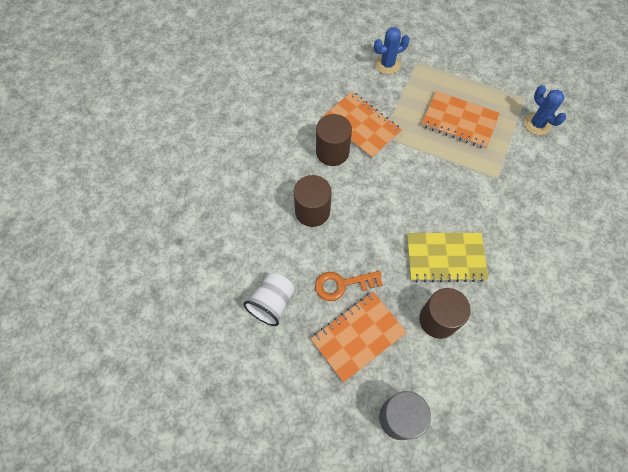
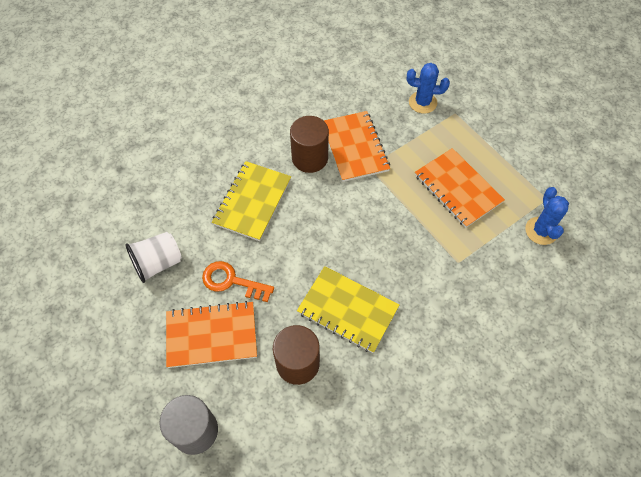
camera: 30 degrees right, 5 degrees down
brown cylinder [294,175,332,227] -> yellow notebook [212,161,291,241]

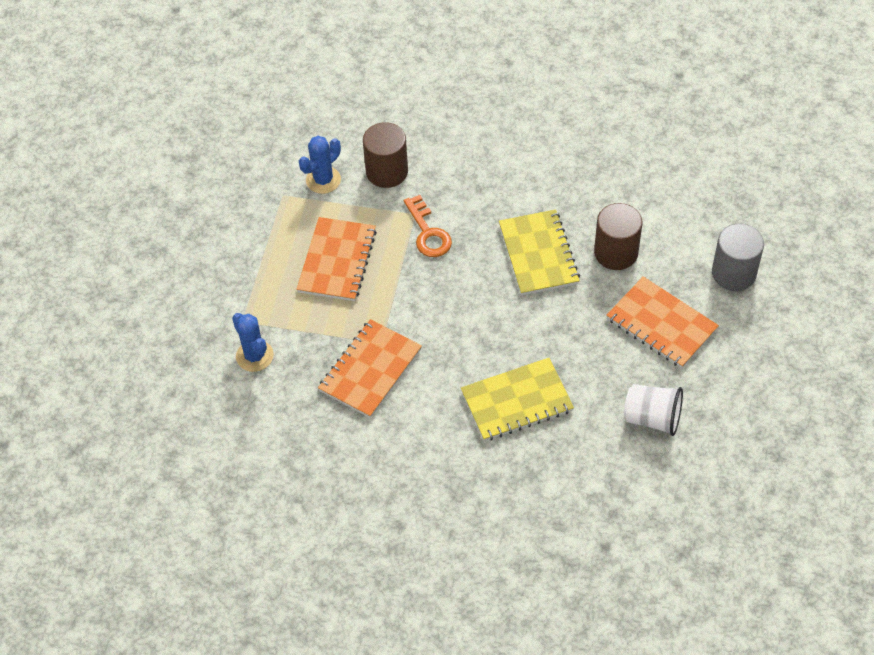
camera: 130 degrees left, 5 degrees down
orange key [202,261,274,302] -> orange key moved to [404,195,452,257]
brown cylinder [290,116,329,173] -> brown cylinder moved to [363,122,408,188]

